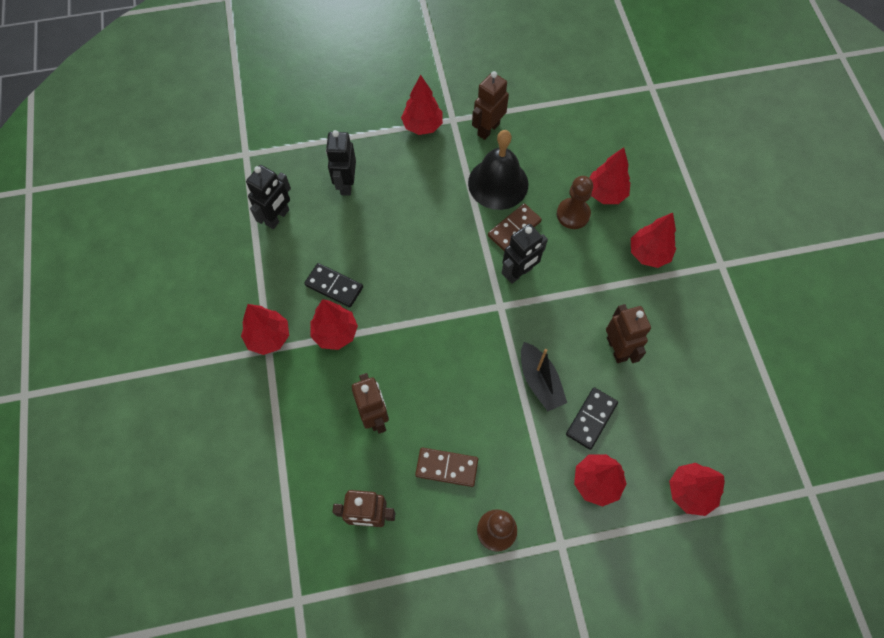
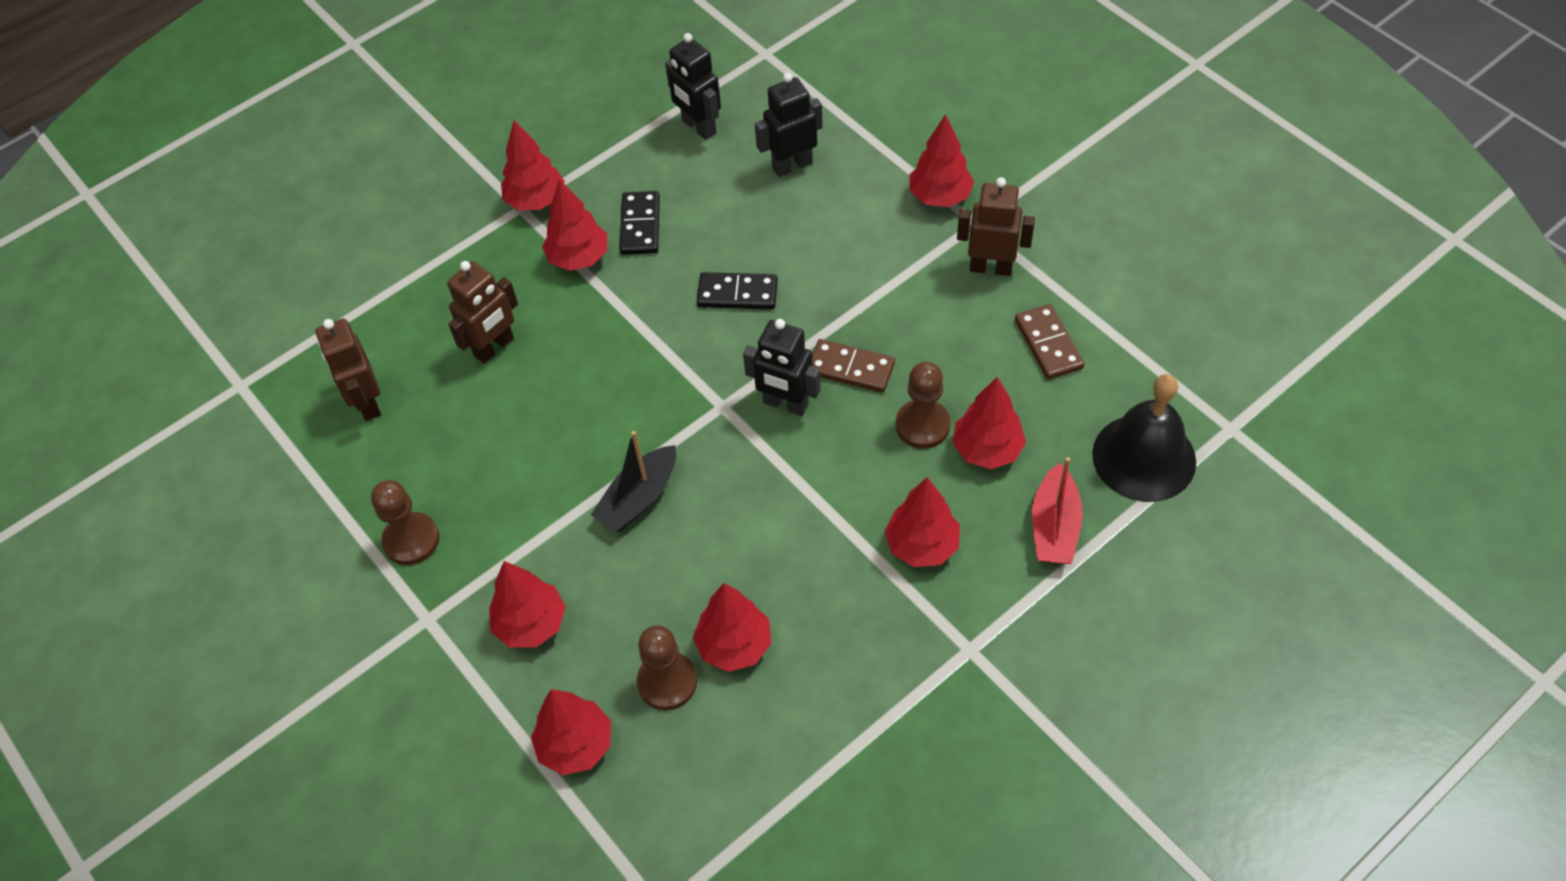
camera: 65 degrees right, 10 degrees down
black robot [246,165,291,229] -> black robot turned 45 degrees clockwise [665,33,721,140]
brown domino [415,447,478,487] -> brown domino moved to [1015,304,1084,379]
black bell [468,130,528,210] -> black bell moved to [1092,374,1196,502]
black domino [566,387,618,450] -> black domino moved to [697,272,778,310]
brown robot [606,304,651,363] -> none
none -> brown pawn [637,625,697,710]
none -> red tree [693,583,771,672]
none -> red boat [1032,457,1083,564]

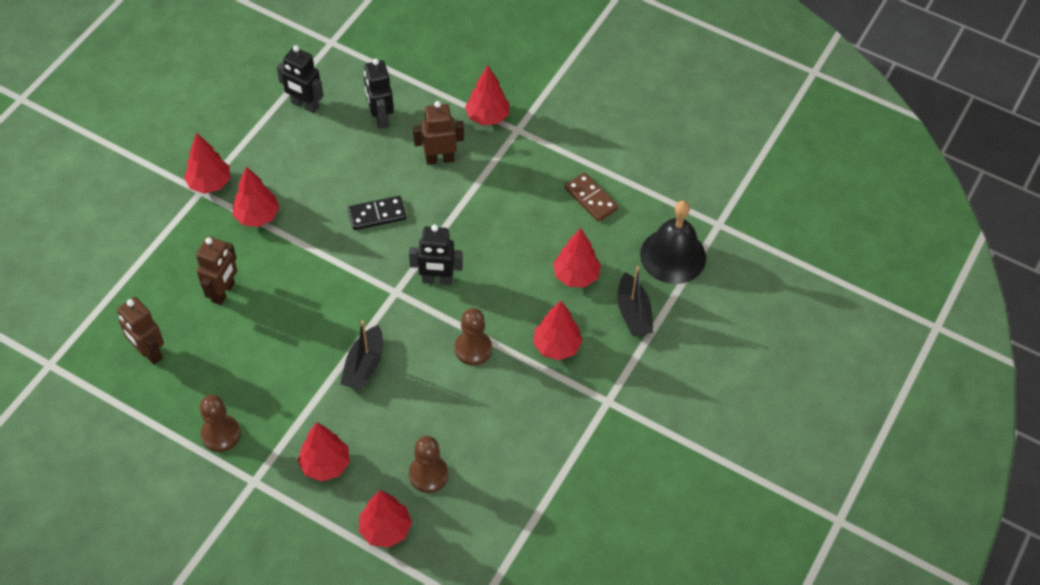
camera: 25 degrees left, 0 degrees up
black domino [620,191,660,255] -> none
red tree [693,583,771,672] -> none
black robot [755,73,823,177] -> black robot turned 60 degrees counterclockwise [364,59,394,129]
brown domino [812,339,895,393] -> none
brown pawn [896,362,950,449] -> brown pawn moved to [455,308,492,365]
brown robot [957,177,1035,276] -> brown robot moved to [413,101,464,165]
red boat [1032,457,1083,564] -> black boat [618,266,653,336]

